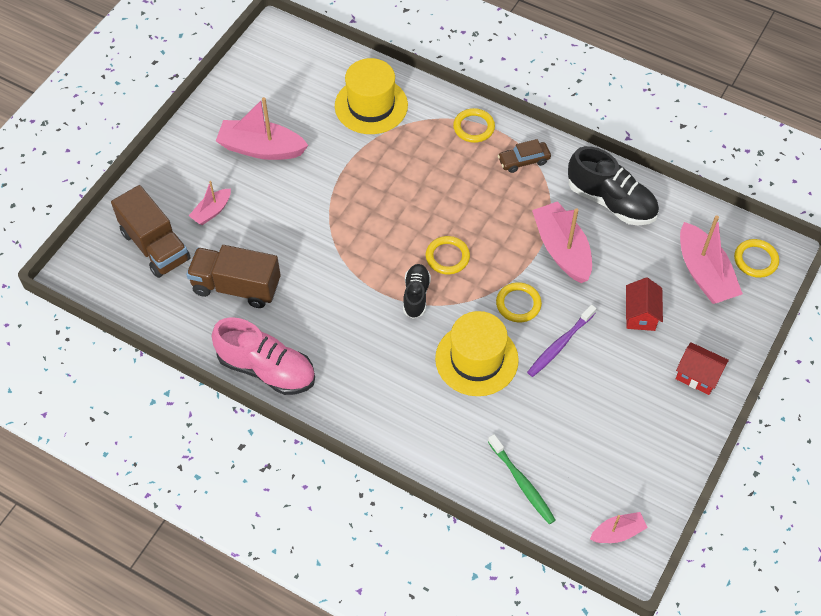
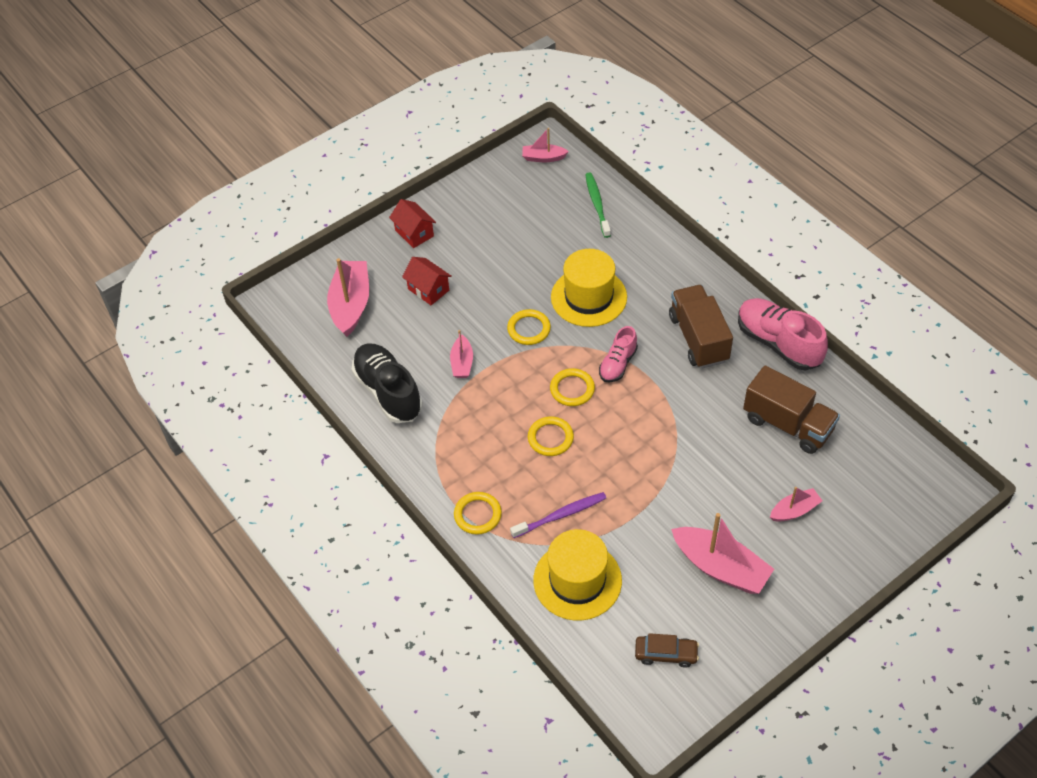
camera: 155 degrees left, 5 degrees down
brown truck [111,185,190,278] -> brown truck moved to [669,285,733,368]
black shoe [403,264,431,319] -> pink shoe [599,326,638,383]
brown car [498,139,551,173] -> brown car moved to [635,633,699,668]
purple toothbrush [527,305,597,377] -> purple toothbrush moved to [510,492,606,538]
pink boat [532,201,592,283] -> pink boat [450,330,473,378], size x0.54
red house [626,277,663,331] -> red house turned 75 degrees counterclockwise [402,257,452,305]
yellow ring [734,239,779,278] -> yellow ring moved to [528,416,574,456]

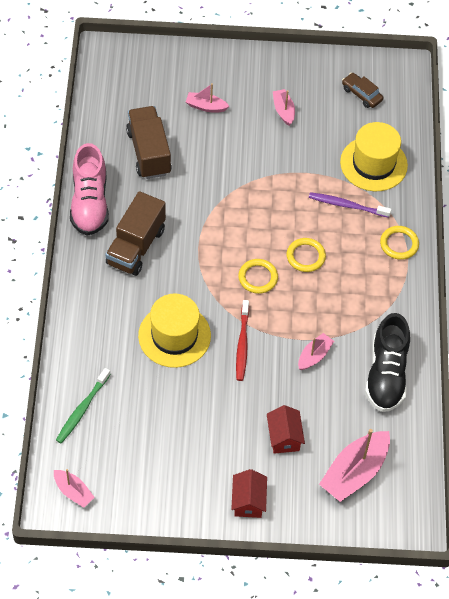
camera: 145 degrees left, 5 degrees up
yellow ring [507,309,551,345] -> red toothbrush [236,300,249,381]
pink shoe [599,326,638,383] -> none
pink boat [671,513,774,594] -> pink boat [273,89,295,126], size x0.54

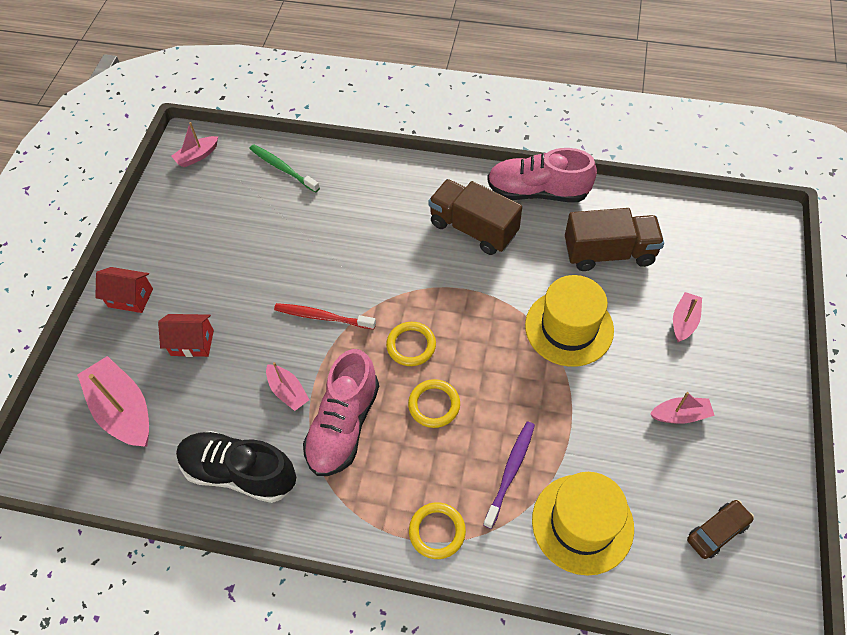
camera: 105 degrees right, 0 degrees up
yellow hat [138,294,211,368] -> yellow hat moved to [525,275,614,367]
none -> pink shoe [303,349,379,476]

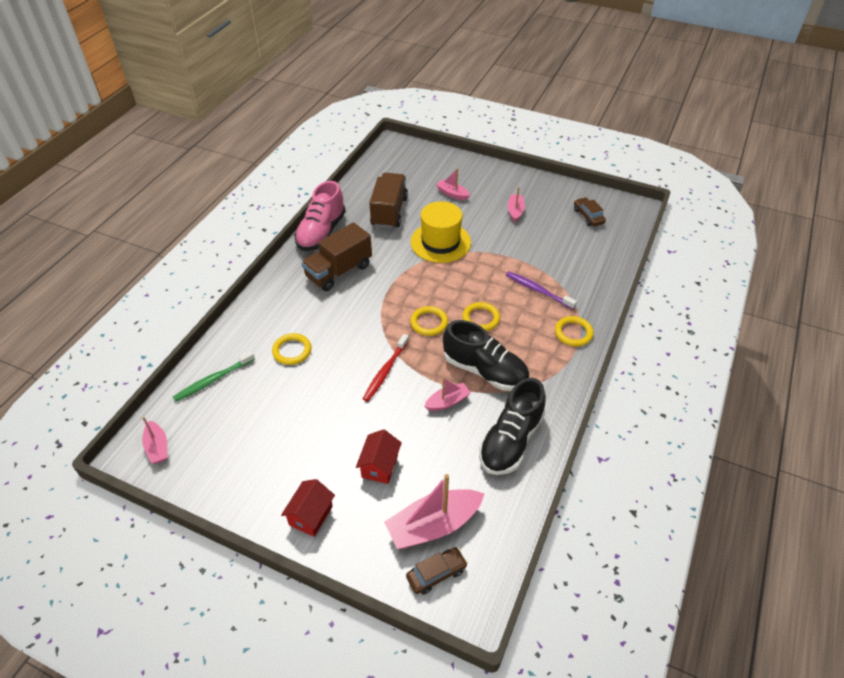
camera: 80 degrees left, 10 degrees down
pink shoe [303,349,379,476] -> black shoe [443,320,529,391]
yellow hat [532,472,634,576] -> none
none -> yellow ring [272,333,312,365]
none -> brown car [406,547,468,595]

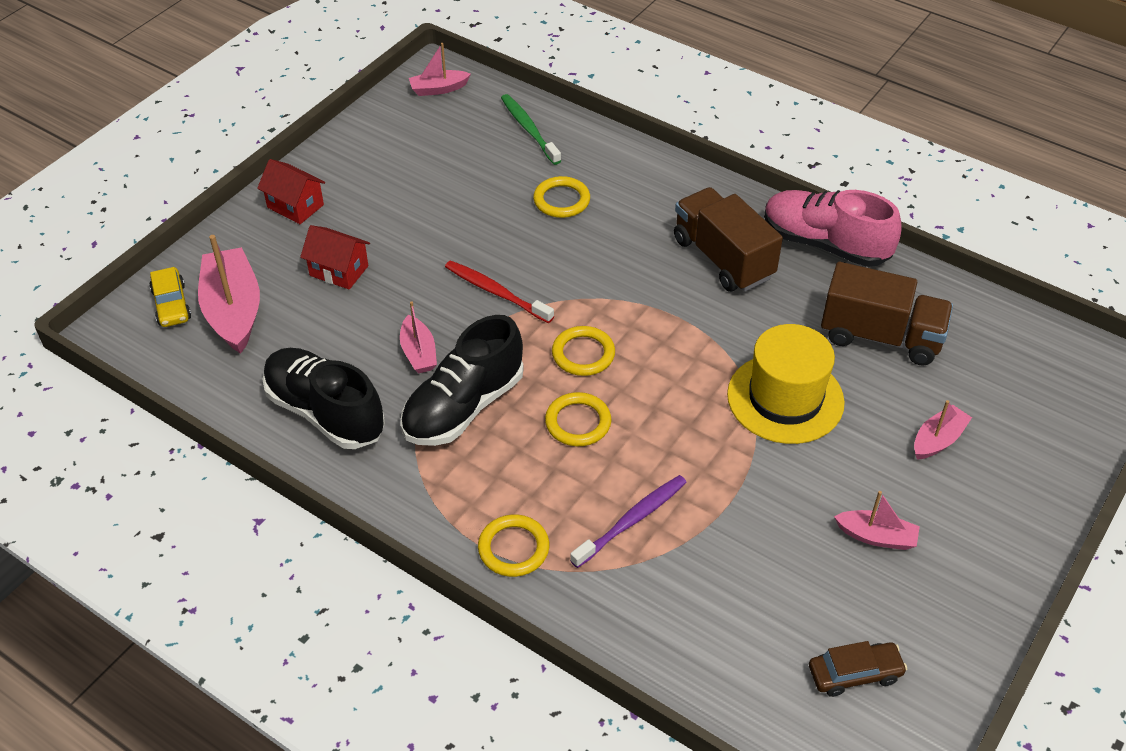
camera: 100 degrees right, 0 degrees up
brown car [406,547,468,595] -> yellow car [149,267,191,327]

